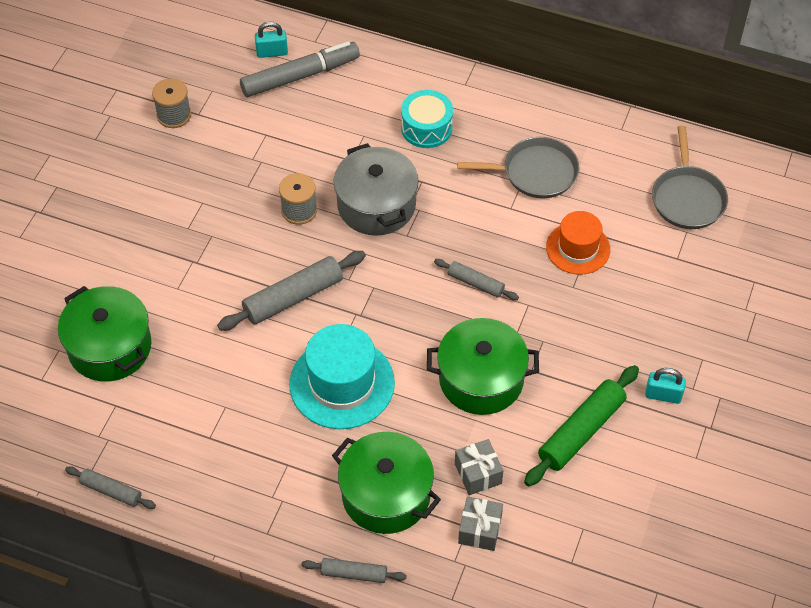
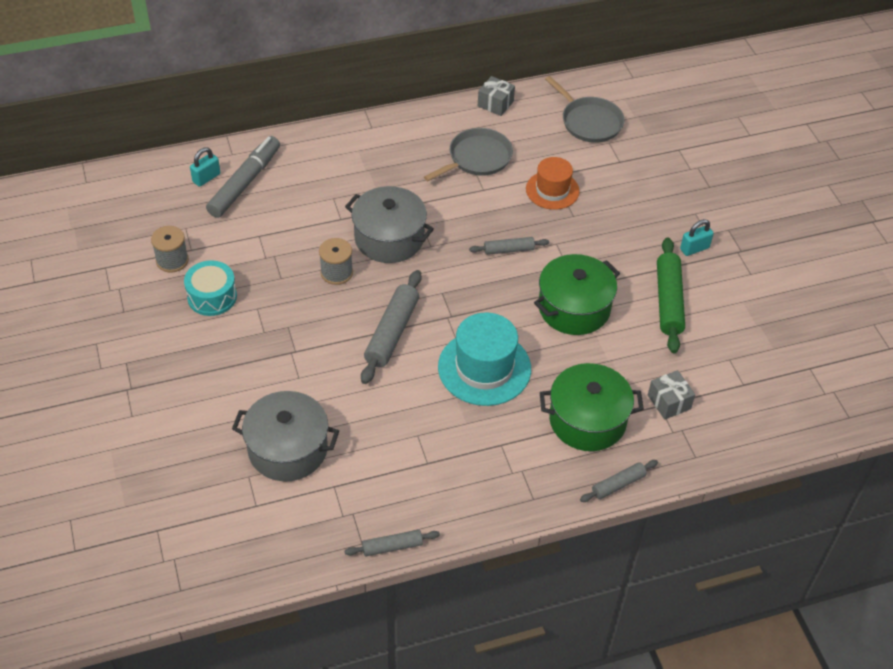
camera: 40 degrees left, 5 degrees down
green pot [58,286,152,382] -> grey pot [232,391,339,481]
turquoise drum [401,90,453,148] -> turquoise drum moved to [184,261,237,316]
grey gift [455,439,504,495] -> grey gift moved to [478,76,515,116]

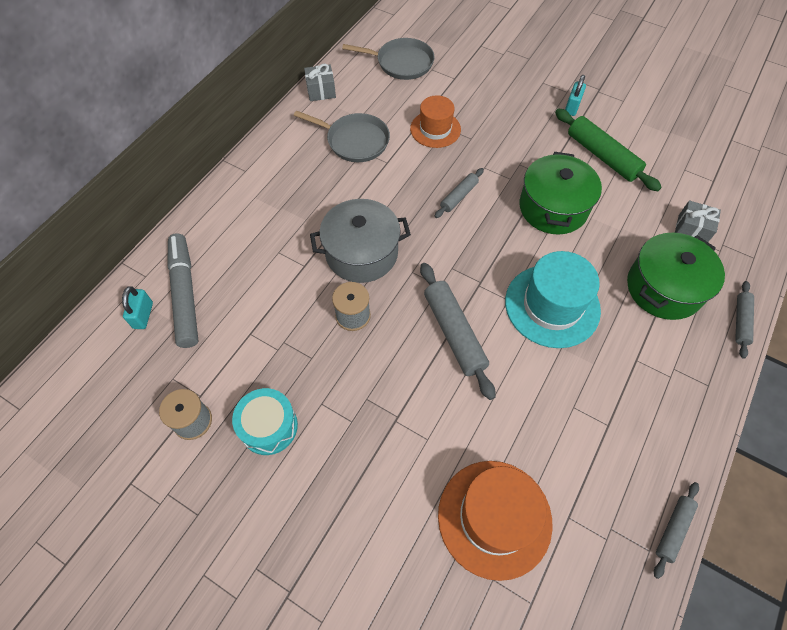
camera: 40 degrees left, 10 degrees up
grey pot [232,391,339,481] -> orange hat [438,461,553,581]
grey pan [424,128,513,181] -> grey pan turned 105 degrees clockwise [294,110,390,162]

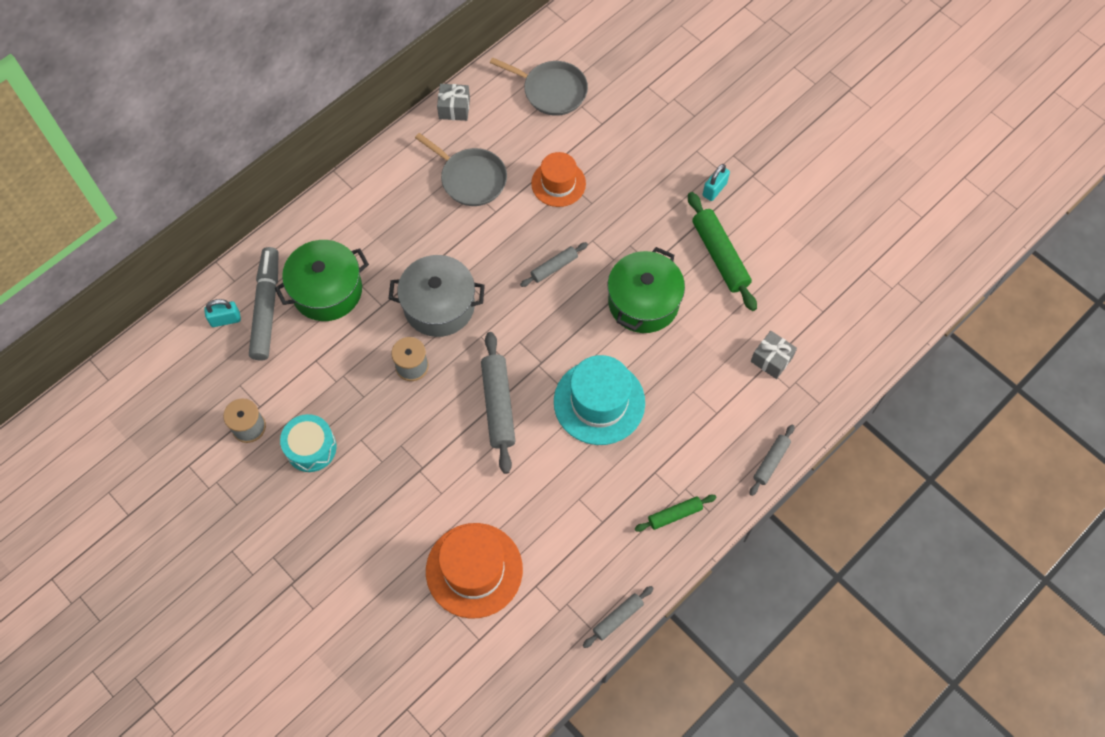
camera: 15 degrees right, 5 degrees up
turquoise padlock [122,286,153,329] -> turquoise padlock turned 60 degrees clockwise [204,299,241,327]
green pot [627,233,725,320] -> green pot moved to [274,240,369,321]
none -> green rolling pin [635,495,716,532]

